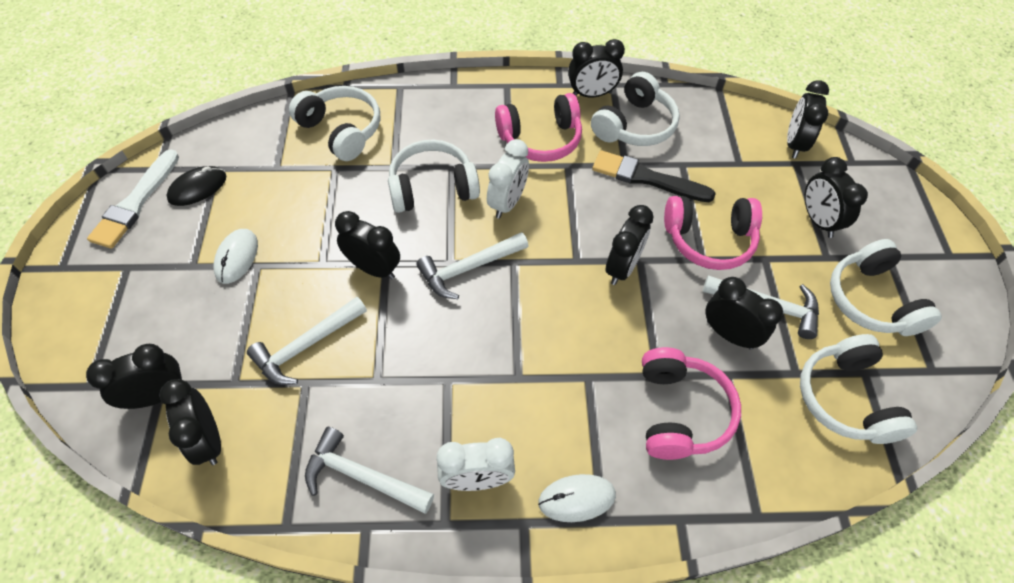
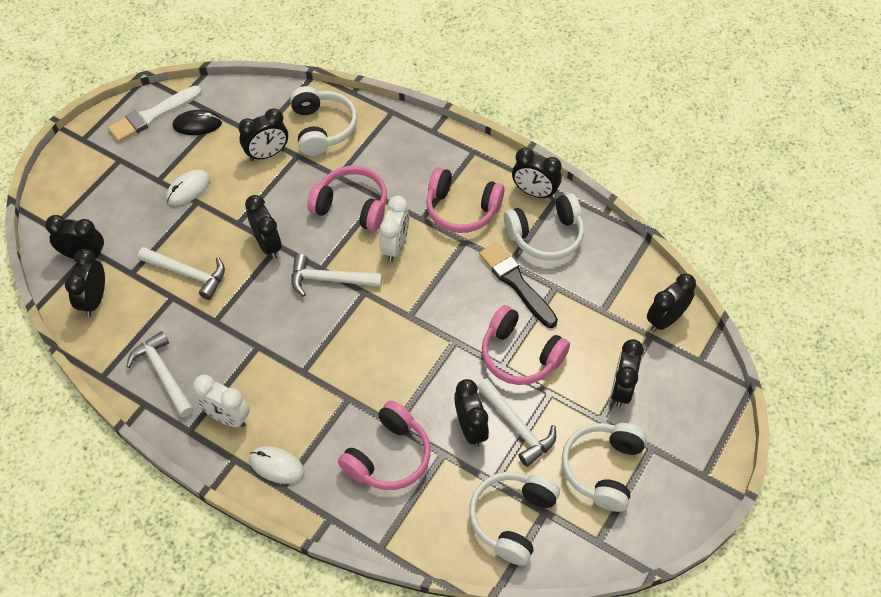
camera: 35 degrees right, 0 degrees up
white hammer [247,297,367,385] -> white hammer turned 150 degrees counterclockwise [138,247,225,300]
white headphones [388,140,480,213] -> pink headphones [308,166,387,231]
white clock [487,139,529,219] -> white clock turned 45 degrees counterclockwise [380,196,409,262]
black clock [606,205,654,285] -> black clock moved to [238,108,288,161]

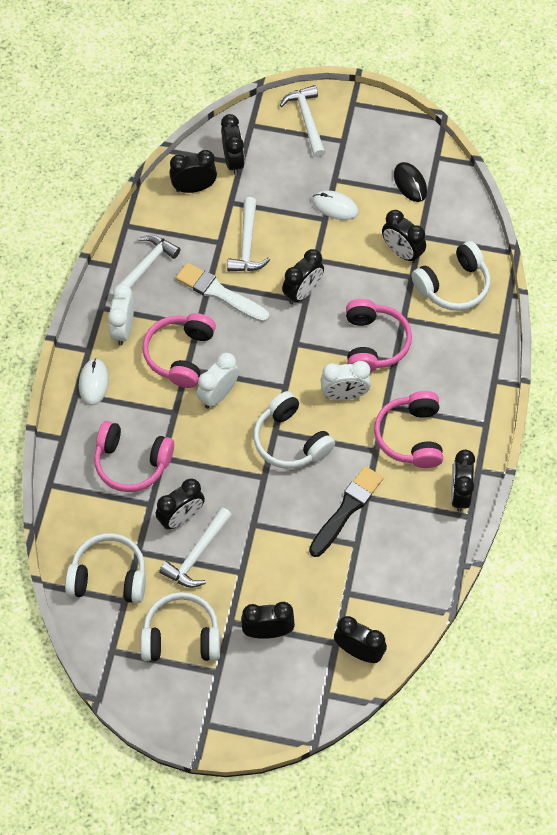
camera: 70 degrees right, 5 degrees up
white brush [108,86,202,142] -> white brush moved to [176,262,269,322]
white hammer [292,254,382,297] -> white hammer moved to [280,85,326,158]
pink headphones [482,305,570,385] -> pink headphones moved to [142,313,216,388]
white headphones [504,193,584,261] -> white headphones moved to [253,391,335,469]
none -> white clock [197,352,239,408]

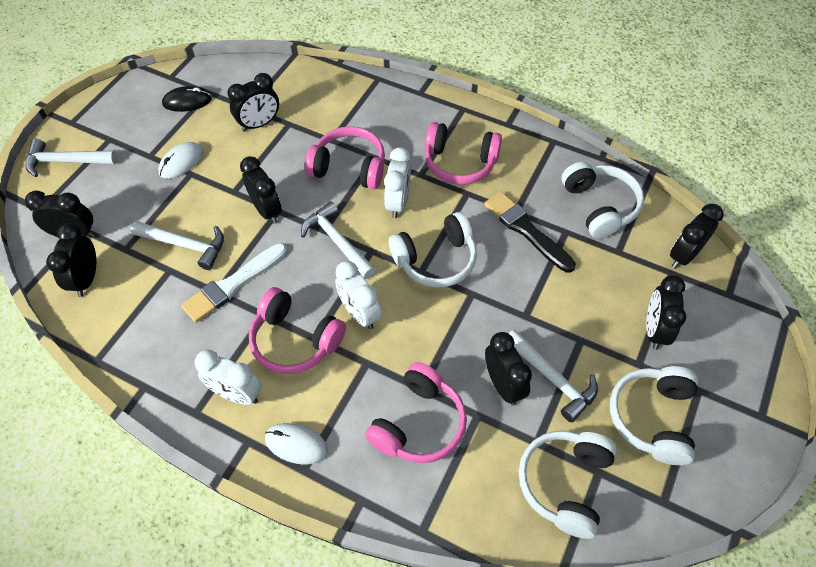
camera: 75 degrees left, 5 degrees down
white hammer [109,235,181,300] -> white hammer moved to [301,201,376,279]
white headphones [412,241,490,311] -> white headphones moved to [562,162,644,239]
black clock [451,450,475,512] -> none

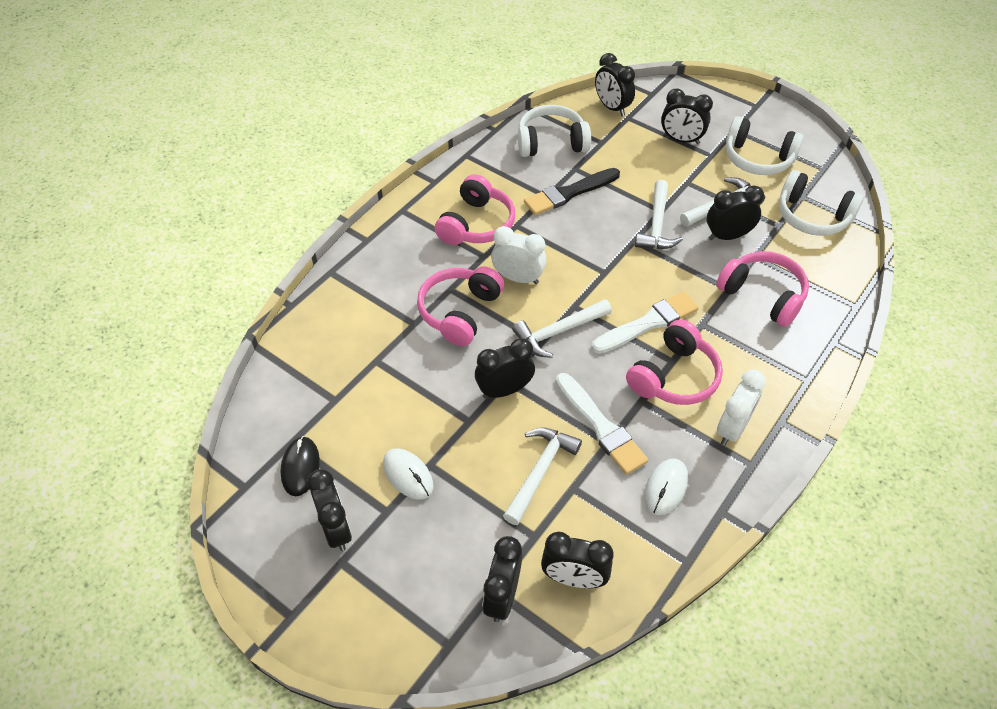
camera: 80 degrees left, 5 degrees down
white hammer [26,139,117,177] -> white hammer moved to [635,180,683,249]
black clock [228,73,279,132] -> black clock moved to [307,469,352,551]
white mouse [265,423,328,465] -> white mouse moved to [644,459,688,515]
white clock [335,261,381,330] -> white brush [592,292,699,354]
white headphones [389,212,477,287] -> none

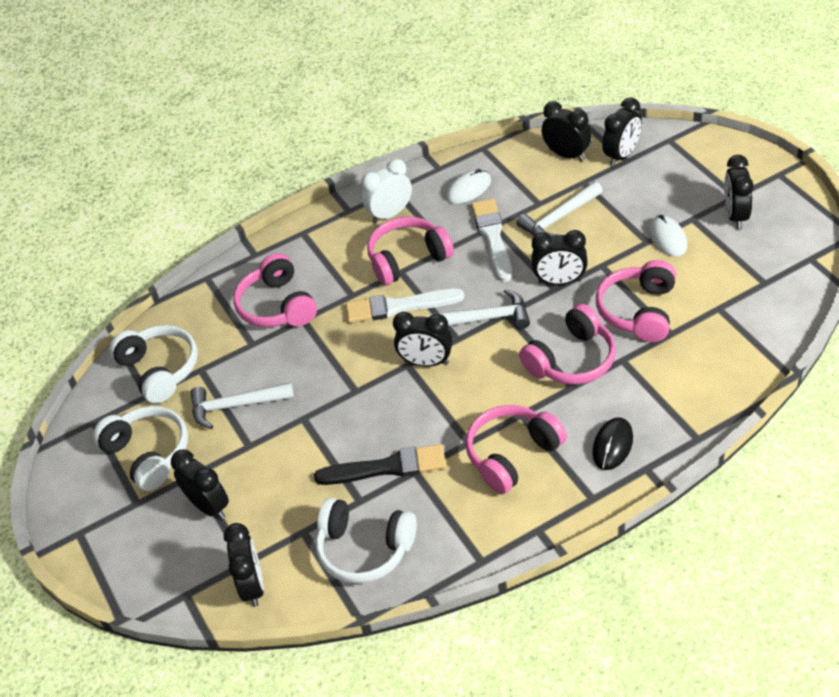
camera: 150 degrees left, 5 degrees down
black mouse [280,436,320,496] -> black mouse moved to [592,417,633,470]
white clock [491,226,546,284] -> none
white hammer [635,180,683,249] -> none
black clock [707,186,764,240] -> black clock moved to [393,312,453,367]
none -> pink headphones [596,260,676,342]

